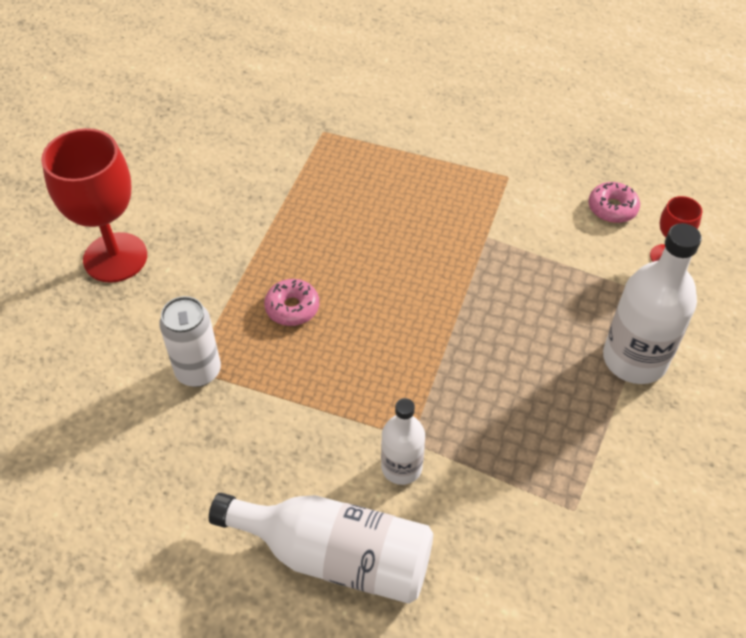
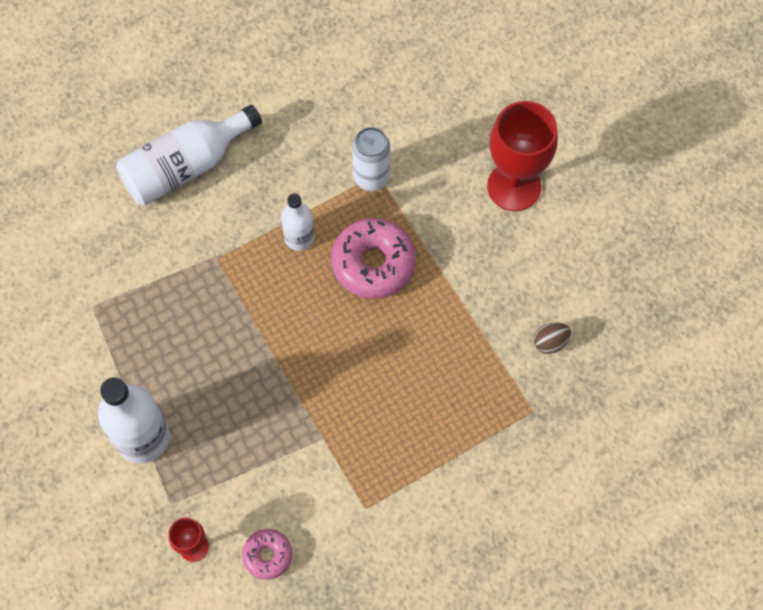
camera: 130 degrees right, 15 degrees up
pink donut [264,279,319,326] -> pink donut [331,218,416,299], size x1.84
white bottle [381,398,425,485] -> white bottle moved to [281,193,315,251]
none -> brown egg [533,322,571,354]

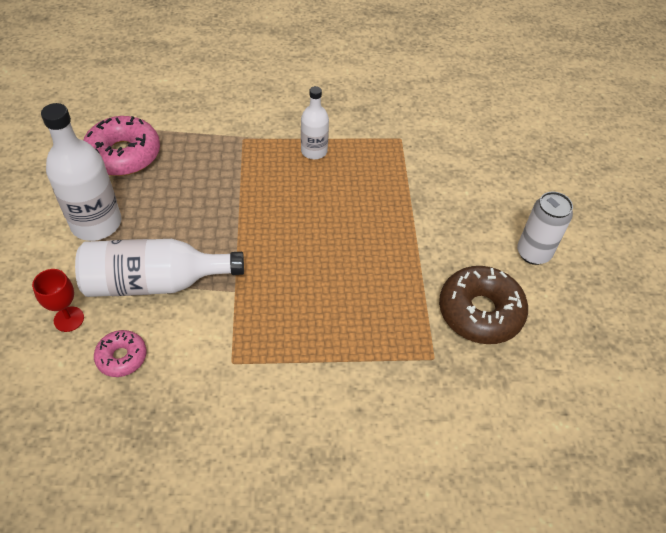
camera: 25 degrees right, 15 degrees down
white bottle [116,104,262,206] -> white bottle moved to [75,239,244,297]
pink donut [331,218,416,299] -> pink donut moved to [83,116,160,176]
white can [352,127,390,191] -> white can moved to [517,192,573,265]
red goblet [487,101,558,211] -> none
brown egg [533,322,571,354] -> brown donut [439,266,528,344]

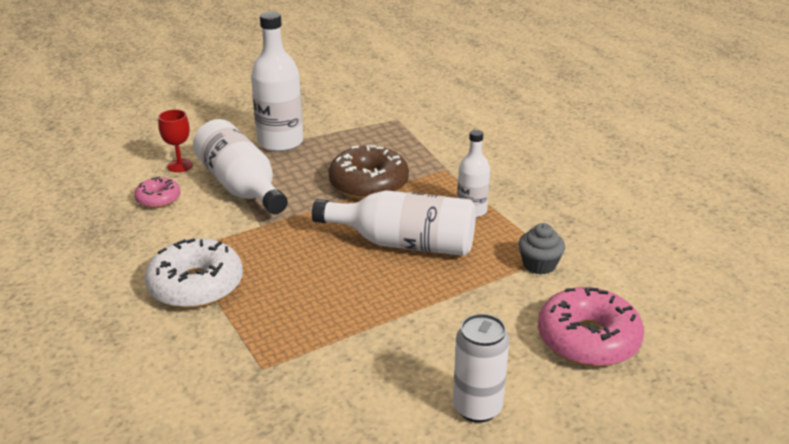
camera: 65 degrees right, 20 degrees down
pink donut [83,116,160,176] -> pink donut moved to [538,287,644,367]
brown donut [439,266,528,344] -> brown donut moved to [328,145,409,200]
none -> white donut [145,238,243,309]
none -> white bottle [312,190,476,256]
none -> grey cupcake [519,223,565,274]

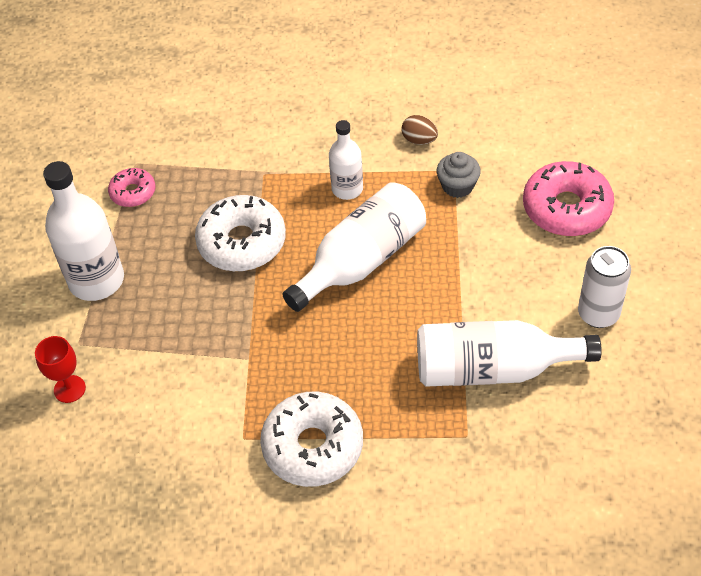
camera: 55 degrees left, 20 degrees up
pink donut [134,177,181,208] -> pink donut moved to [108,168,156,207]
white bottle [193,119,288,214] -> white bottle moved to [417,320,602,387]
brown donut [328,145,409,200] -> white donut [195,195,286,271]
none -> brown egg [402,115,438,145]

